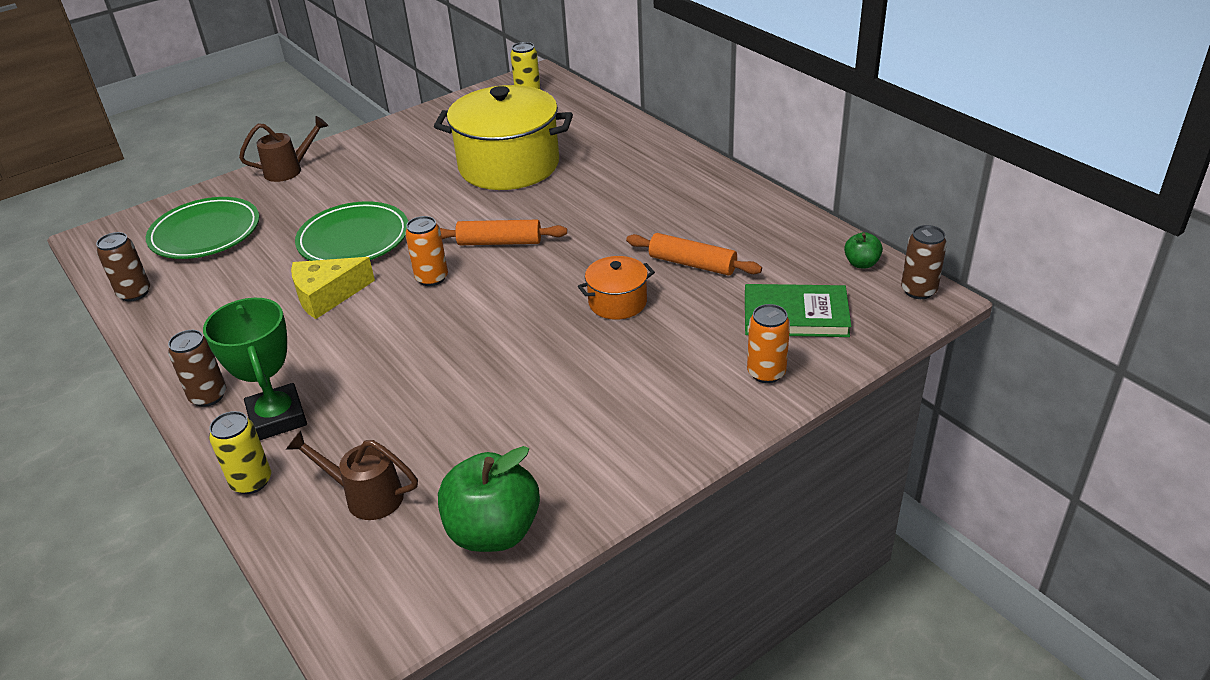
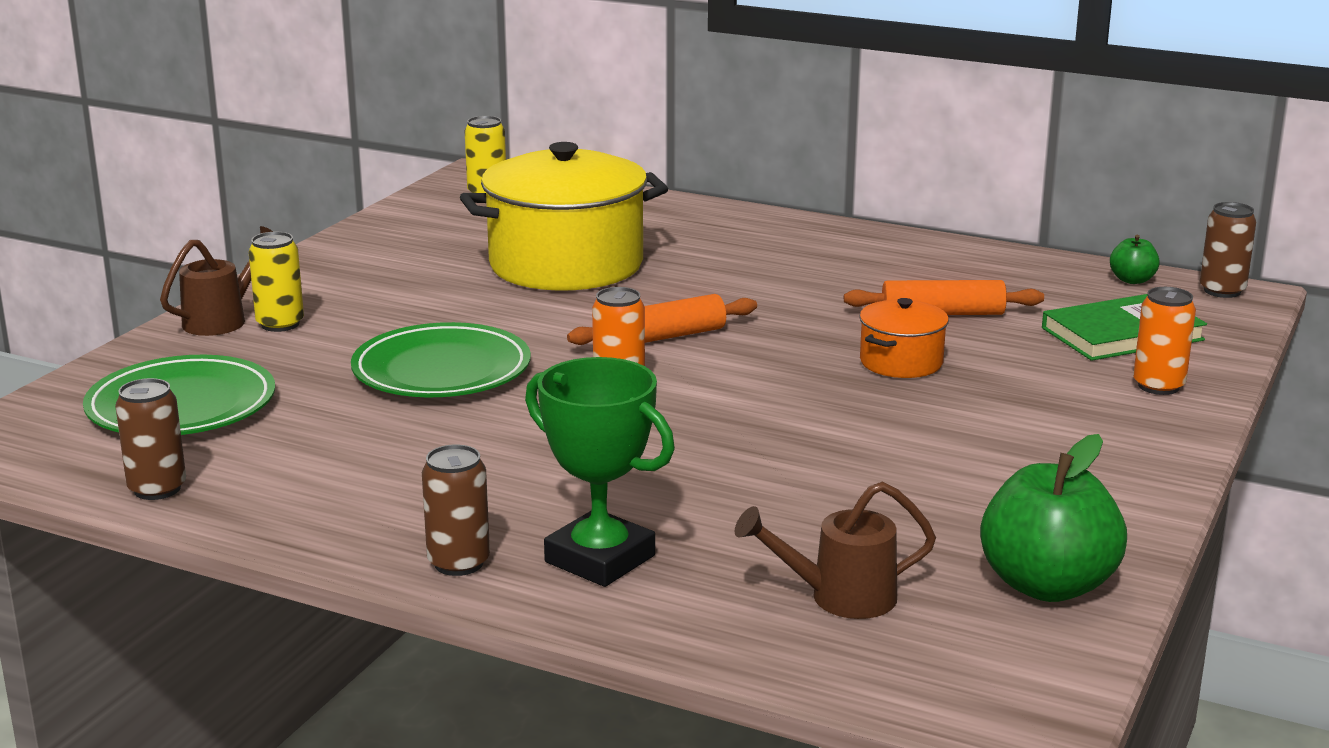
camera: 30 degrees left, 15 degrees down
yellow can [209,411,271,494] -> yellow can moved to [248,232,304,332]
yellow cheese [291,257,375,319] -> none

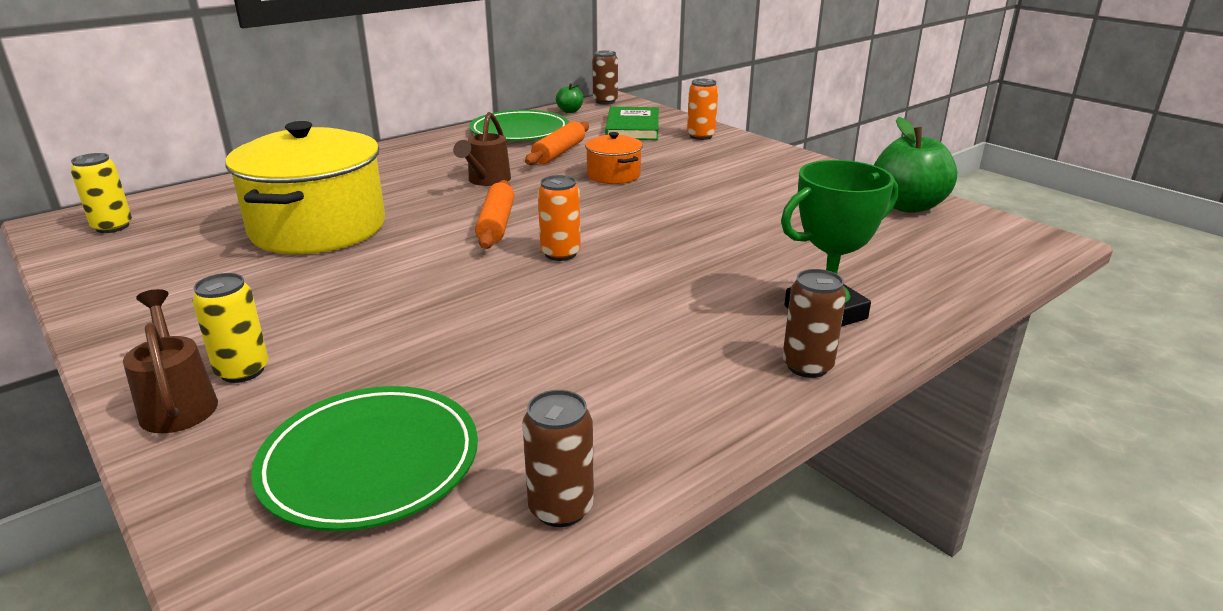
camera: 65 degrees left, 5 degrees up
green plate [351,322,531,397] -> green plate moved to [469,110,569,141]
brown watering can [735,482,936,619] -> brown watering can moved to [453,112,511,186]

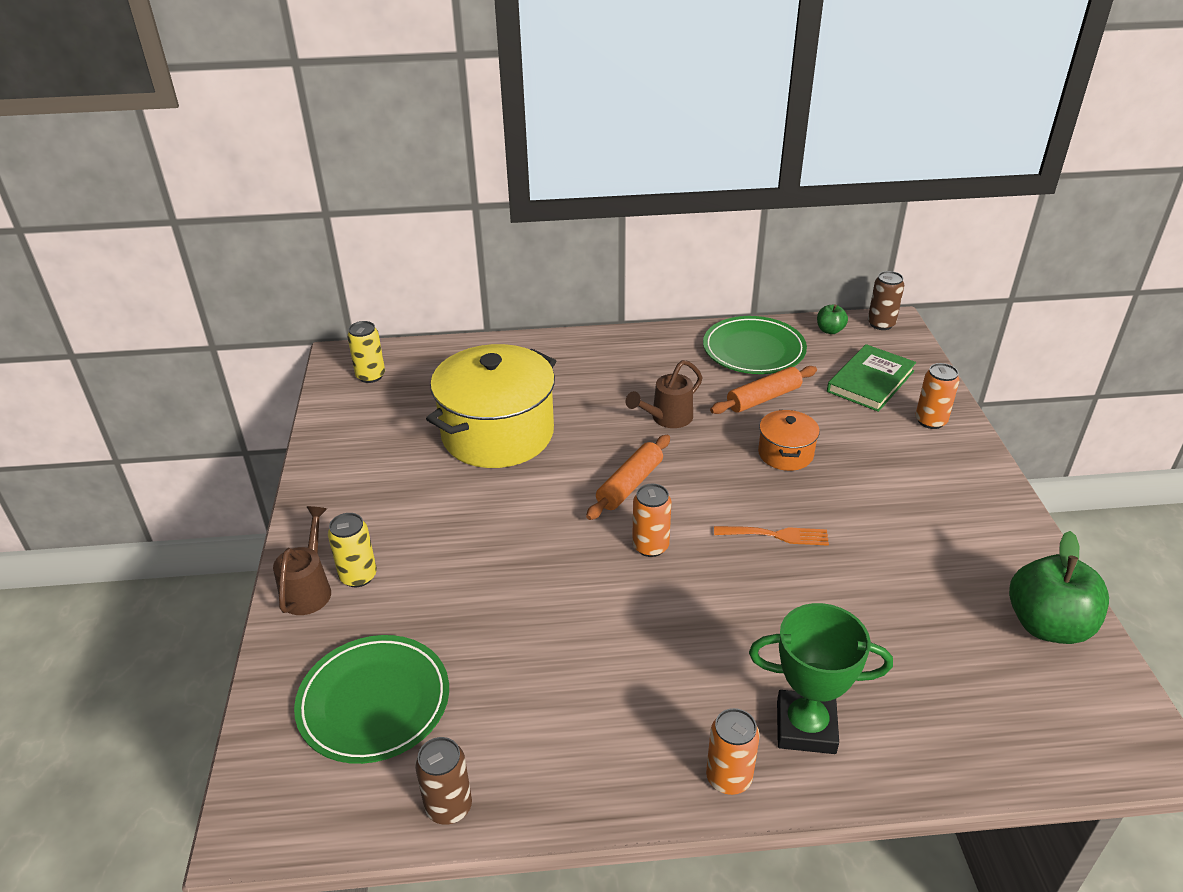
camera: 35 degrees right, 10 degrees up
brown can [783,269,846,378] -> orange can [706,708,760,795]
none -> orange fork [714,526,829,546]

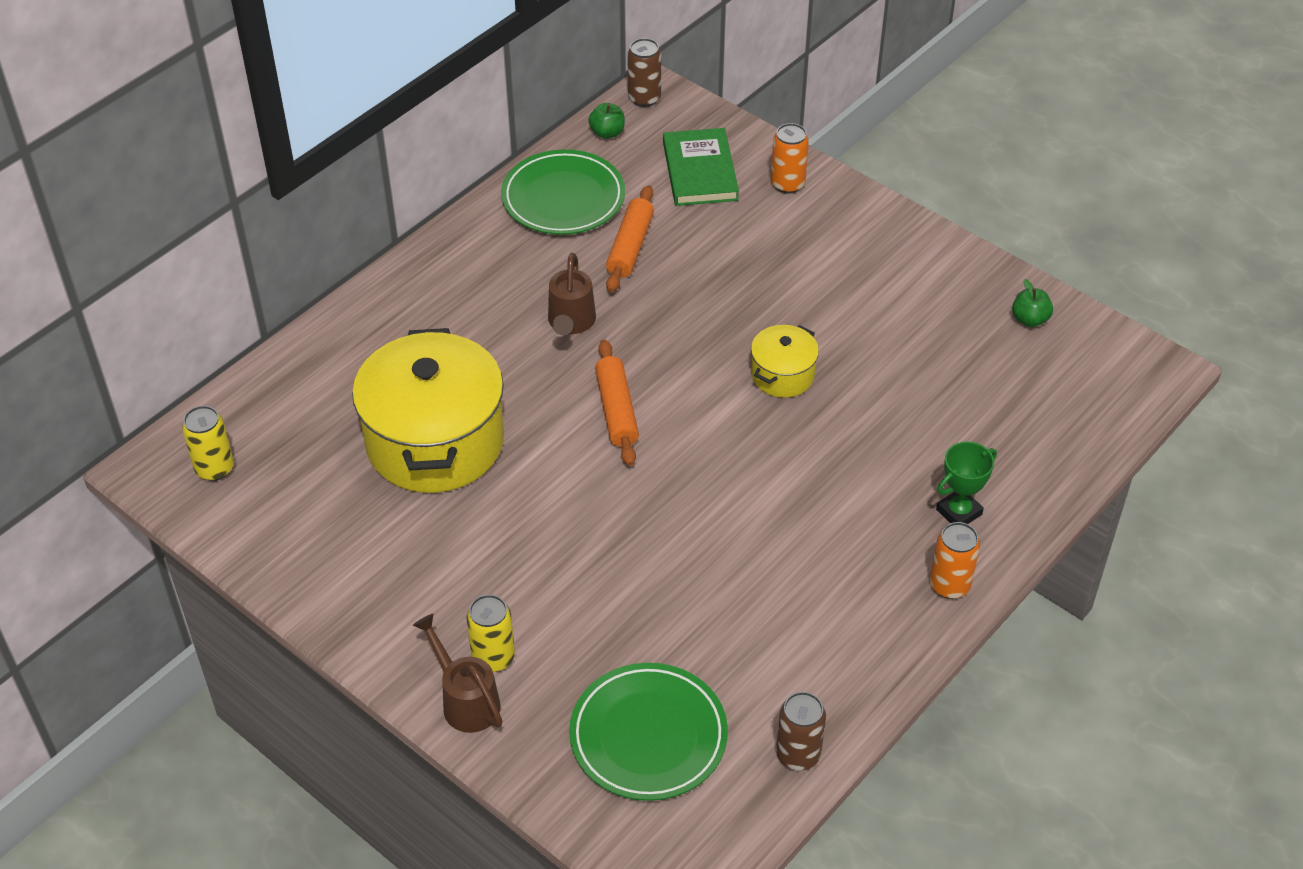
camera: 45 degrees left, 10 degrees up
orange can [632,484,672,557] -> none
orange fork [714,526,829,546] -> yellow pot [751,325,819,398]
green trophy [749,603,893,754] -> green trophy [936,442,997,524], size x0.64
orange pot [758,410,820,471] -> none
green apple [1009,531,1109,644] -> green apple [1012,279,1053,327], size x0.48

